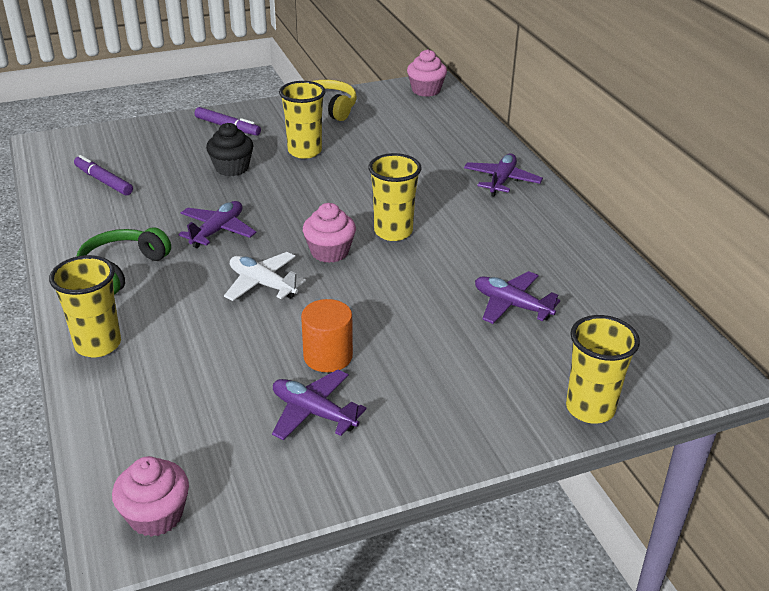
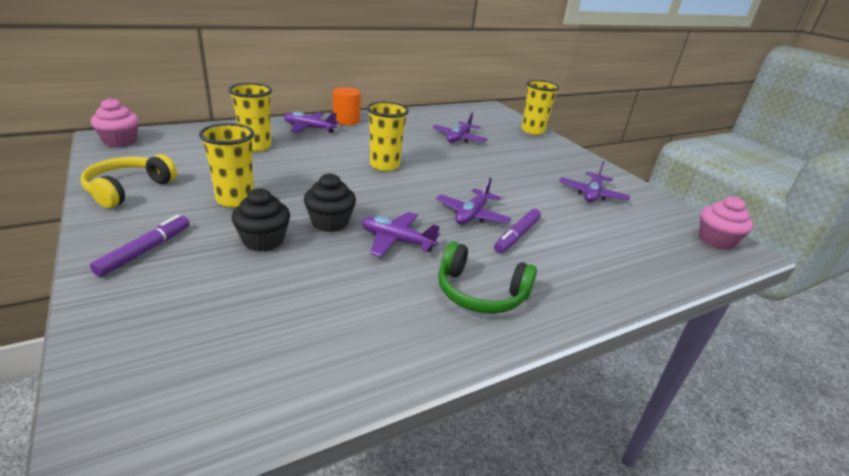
camera: 100 degrees left, 5 degrees down
yellow cup [49,255,121,357] -> yellow cup moved to [228,83,272,152]
purple marker [74,155,133,196] -> purple marker moved to [494,209,541,253]
white plane [224,252,306,301] -> purple plane [436,178,511,225]
orange cylinder [301,299,353,372] -> orange cylinder moved to [333,87,361,125]
pink cupcake [303,203,356,263] -> none
none -> black cupcake [304,173,356,232]

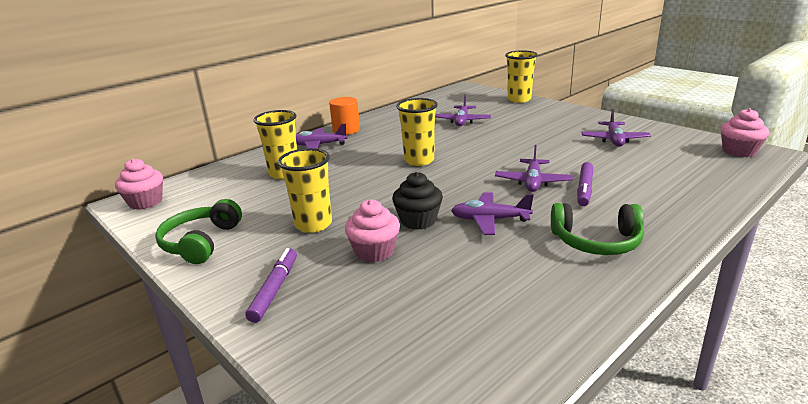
camera: 10 degrees left, 5 degrees down
yellow headphones [81,154,177,208] -> green headphones [155,199,242,264]
black cupcake [232,188,290,252] -> pink cupcake [345,200,400,262]

